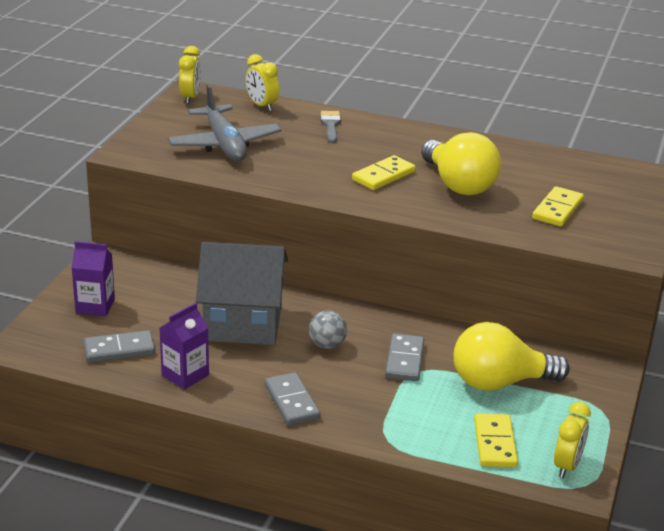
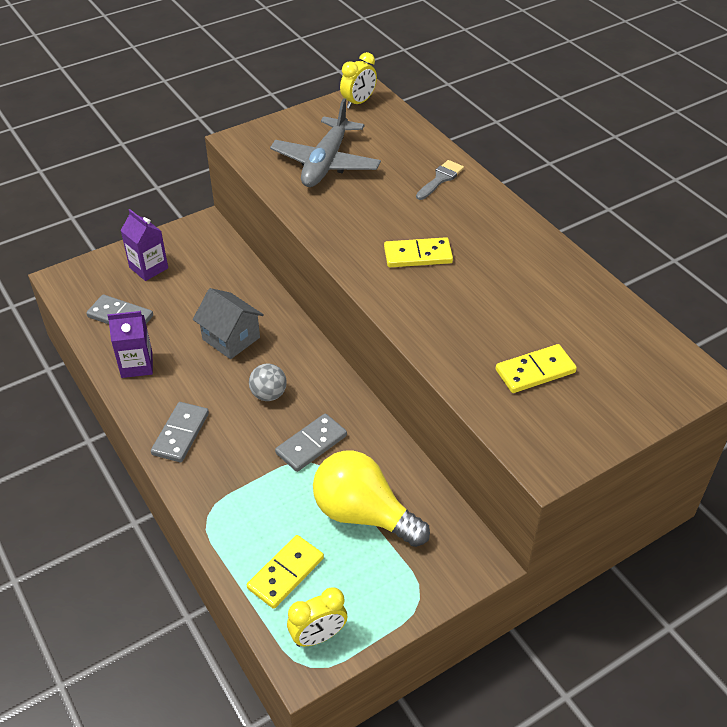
camera: 40 degrees right, 15 degrees up
grey house [196,242,288,345] -> grey house [193,288,264,359], size x0.62
yellow clock [246,54,279,111] -> none
yellow light bulb [421,132,501,195] -> none

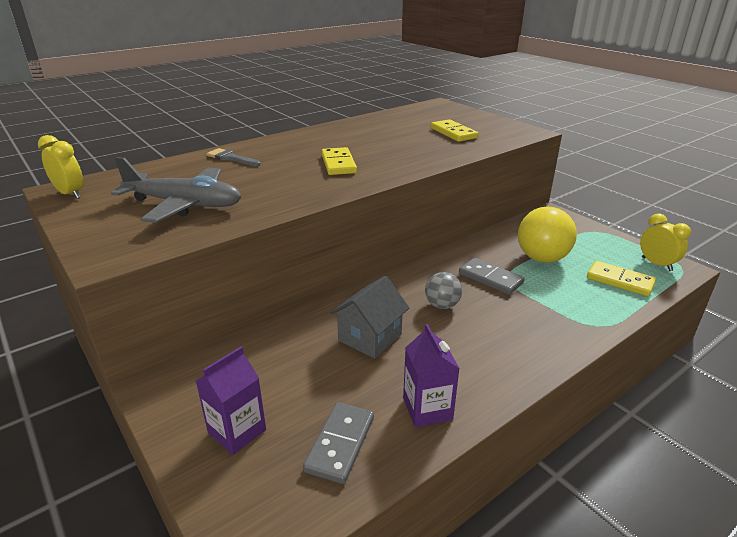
camera: 95 degrees left, 15 degrees down
grey domino [151,402,209,462] -> none

